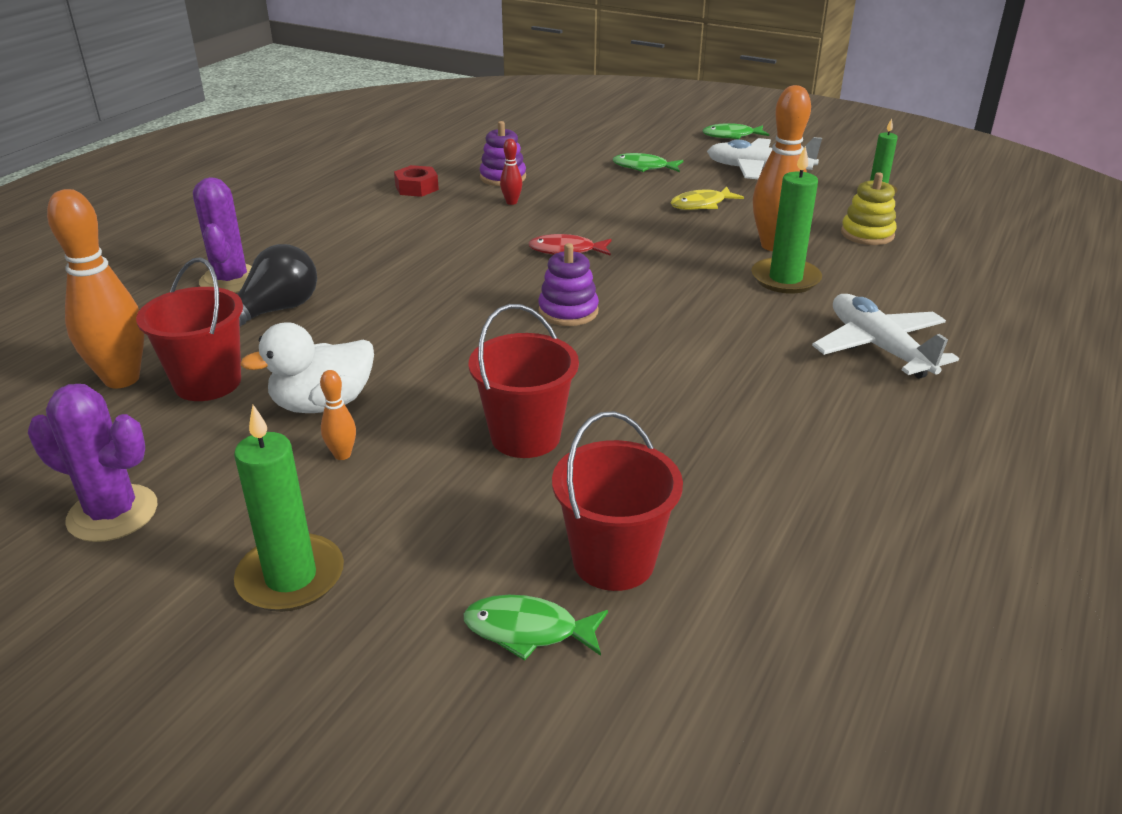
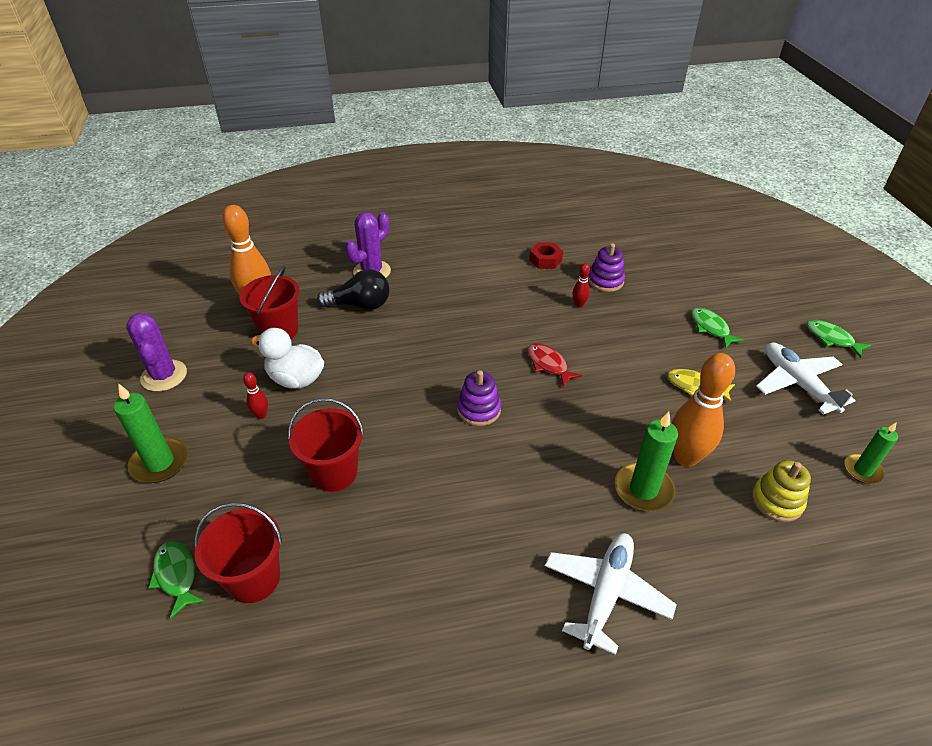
camera: 50 degrees right, 10 degrees up
orange bowling pin [320,370,356,460] -> red bowling pin [243,372,268,419]

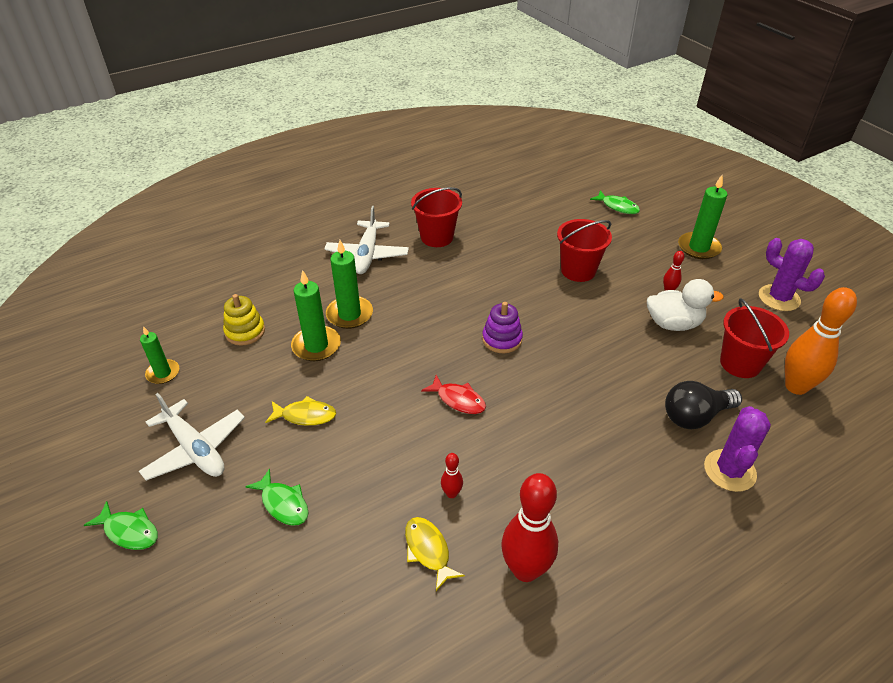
camera: 160 degrees right, 0 degrees up
red bucket [194,502,283,603] -> red bucket moved to [411,187,462,247]
red nut [529,242,563,269] -> red bowling pin [501,473,558,582]
purple stacking toy [588,243,625,292] -> yellow fish [405,517,465,591]
orange bowling pin [672,353,735,467] -> green candle [291,270,341,361]

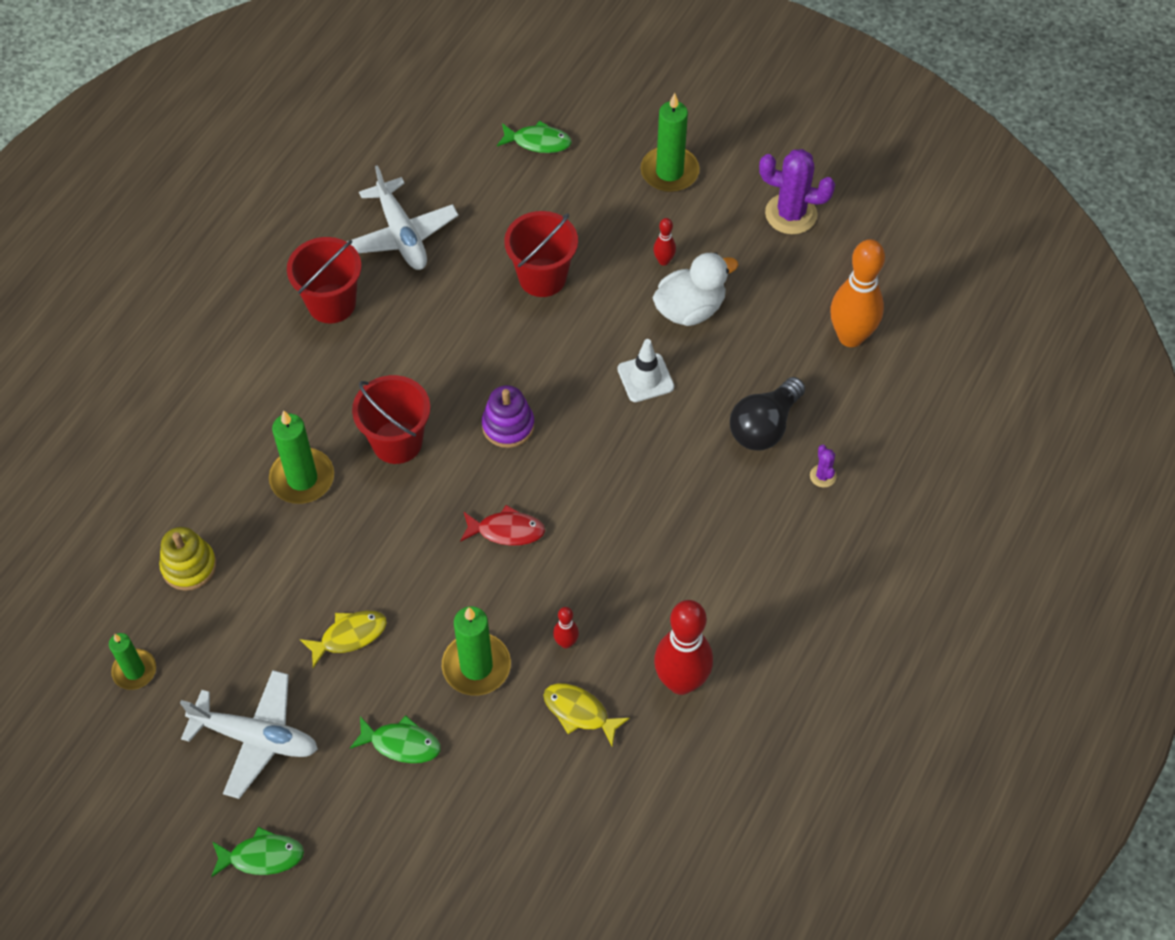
camera: 30 degrees left, 15 degrees up
green candle [291,270,341,361] -> green candle moved to [442,606,511,696]
white plane [324,206,409,274] -> white plane moved to [347,165,459,270]
purple cactus [704,406,771,492] -> purple cactus [810,445,836,487], size x0.47
red bucket [720,298,789,378] -> red bucket moved to [352,375,430,464]
none -> white traffic cone [617,339,674,402]

